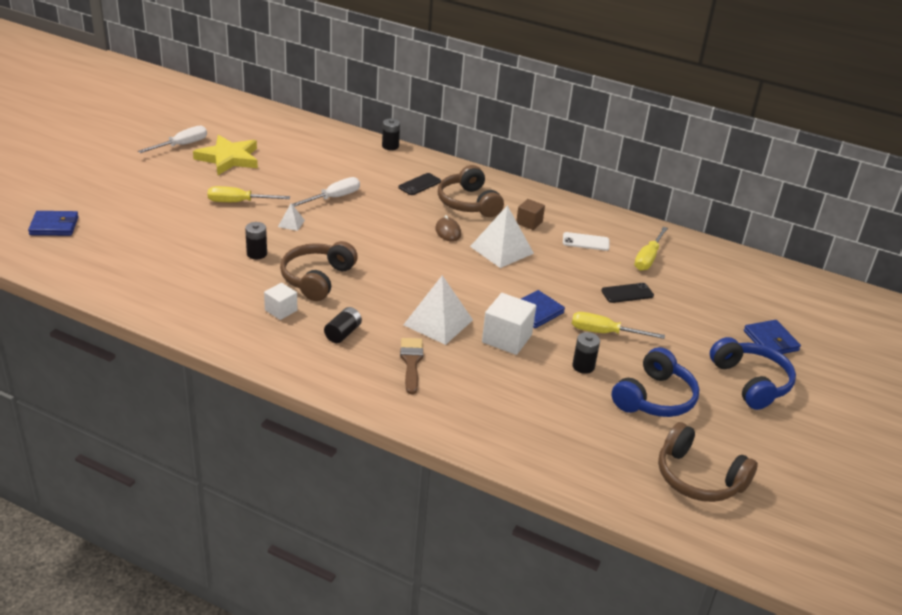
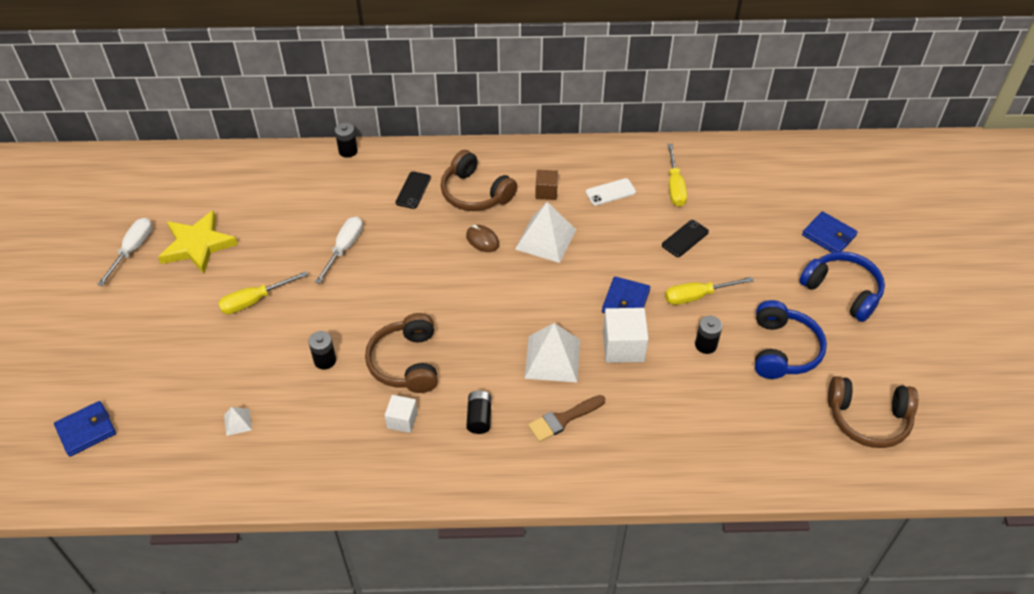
camera: 25 degrees left, 15 degrees up
white pyramid [278,204,305,231] -> white pyramid moved to [224,407,252,436]
brown brush [400,338,423,394] -> brown brush turned 90 degrees counterclockwise [528,395,606,442]

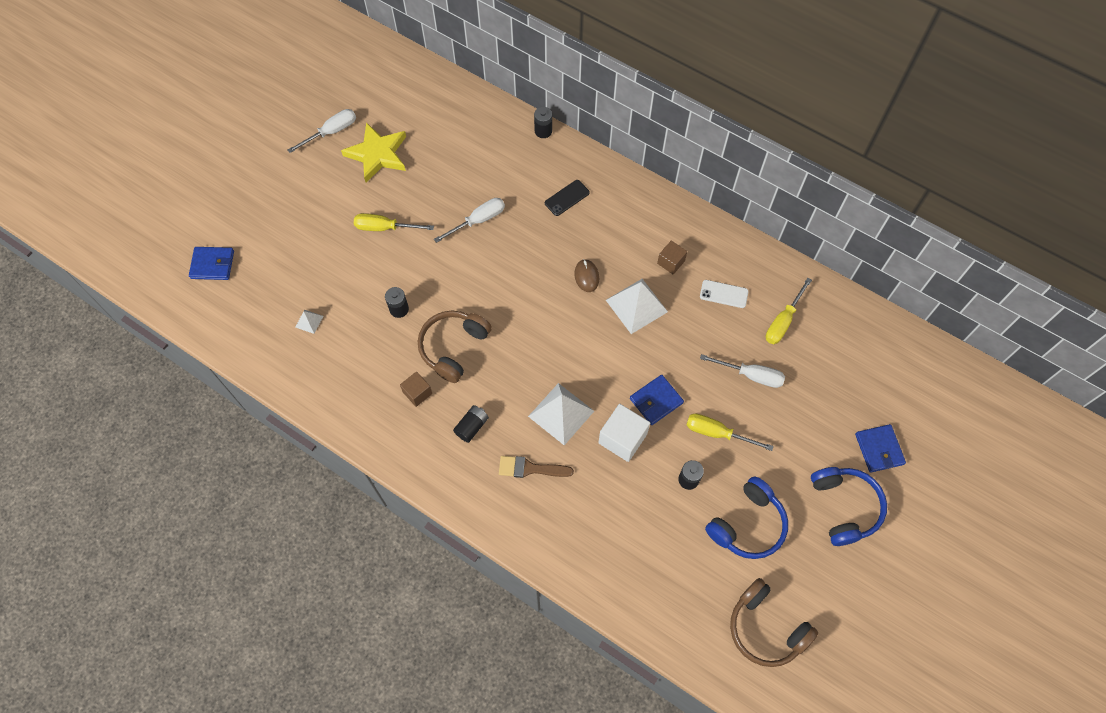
camera: 35 degrees right, 15 degrees up
white cube [385,395,418,433] -> brown cube [400,372,432,407]
brown headphones [441,150,517,211] -> none
black phone [662,220,709,257] -> white screwdriver [700,354,785,388]

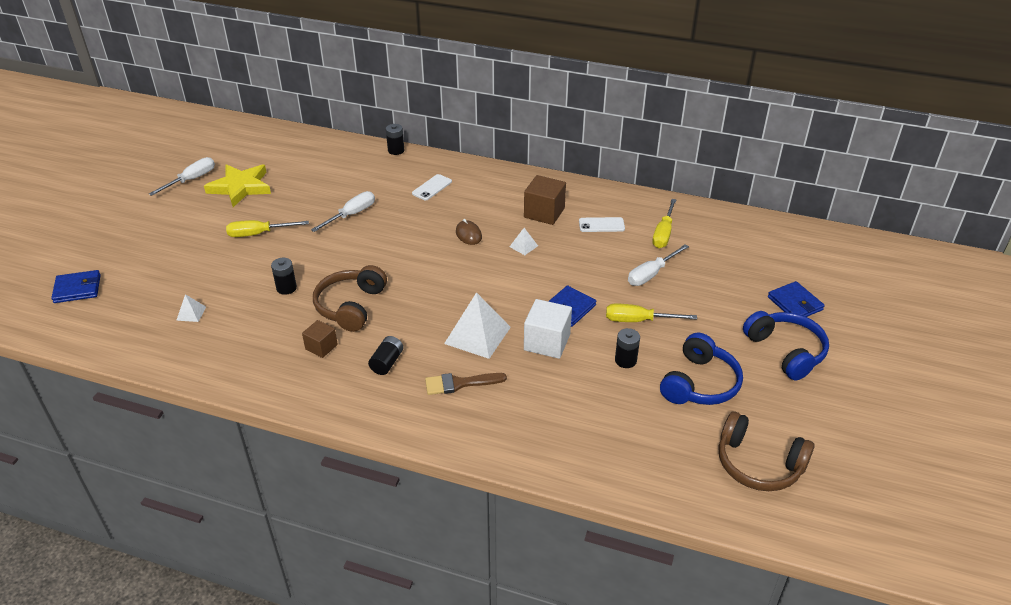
camera: 15 degrees left, 25 degrees down
black phone [545,180,590,216] -> white phone [412,174,452,200]
white pyramid [606,279,668,334] -> white pyramid [509,228,538,255], size x0.47
brown cube [657,241,687,275] -> brown cube [524,175,566,225], size x1.65
white screwdriver [700,354,785,388] -> white screwdriver turned 135 degrees clockwise [628,244,689,286]

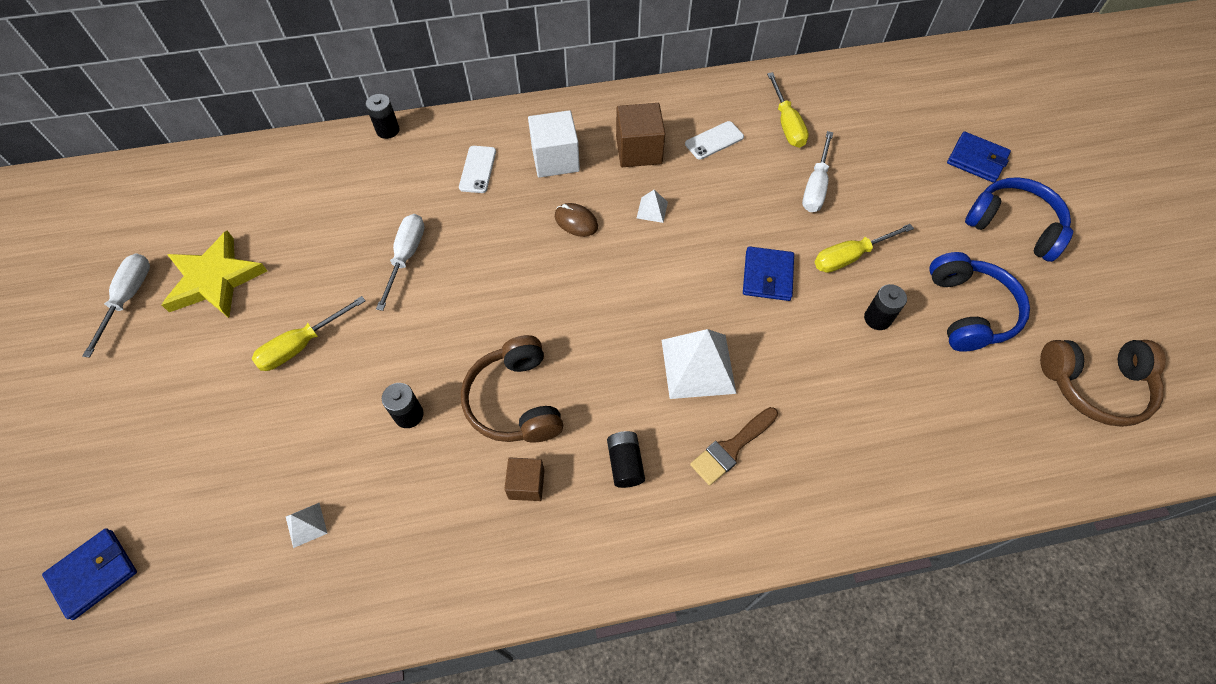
camera: 30 degrees left, 20 degrees up
white cube [524,299,572,359] -> white cube moved to [528,110,580,178]

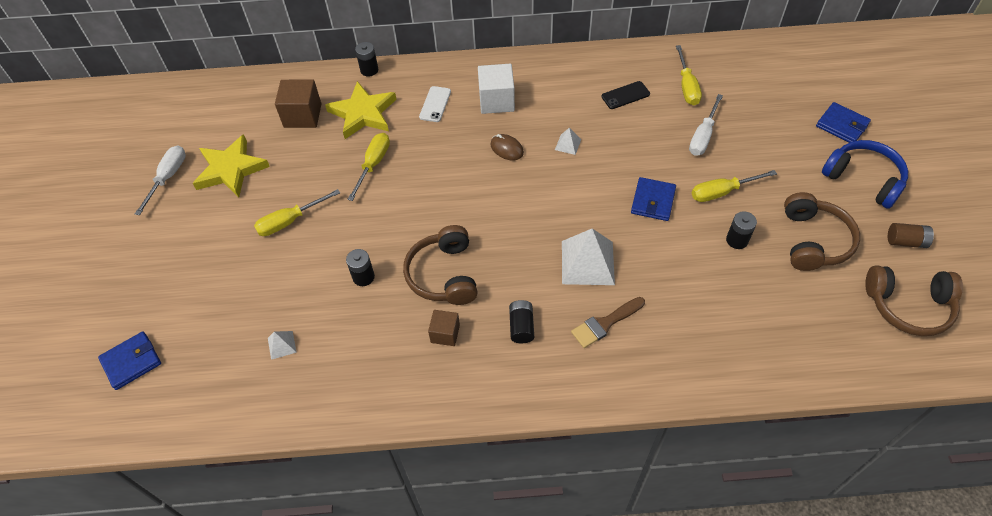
camera: 10 degrees right, 5 degrees down
white screwdriver [376,214,425,311] -> yellow screwdriver [347,133,390,201]
brown cube [616,103,665,167] -> brown cube moved to [275,79,321,128]
white phone [685,121,744,160] -> black phone [601,81,650,109]
blue headphones [929,252,1030,352] -> brown headphones [784,192,860,271]
none -> yellow star [325,81,397,139]
none -> brown battery [888,223,934,248]

